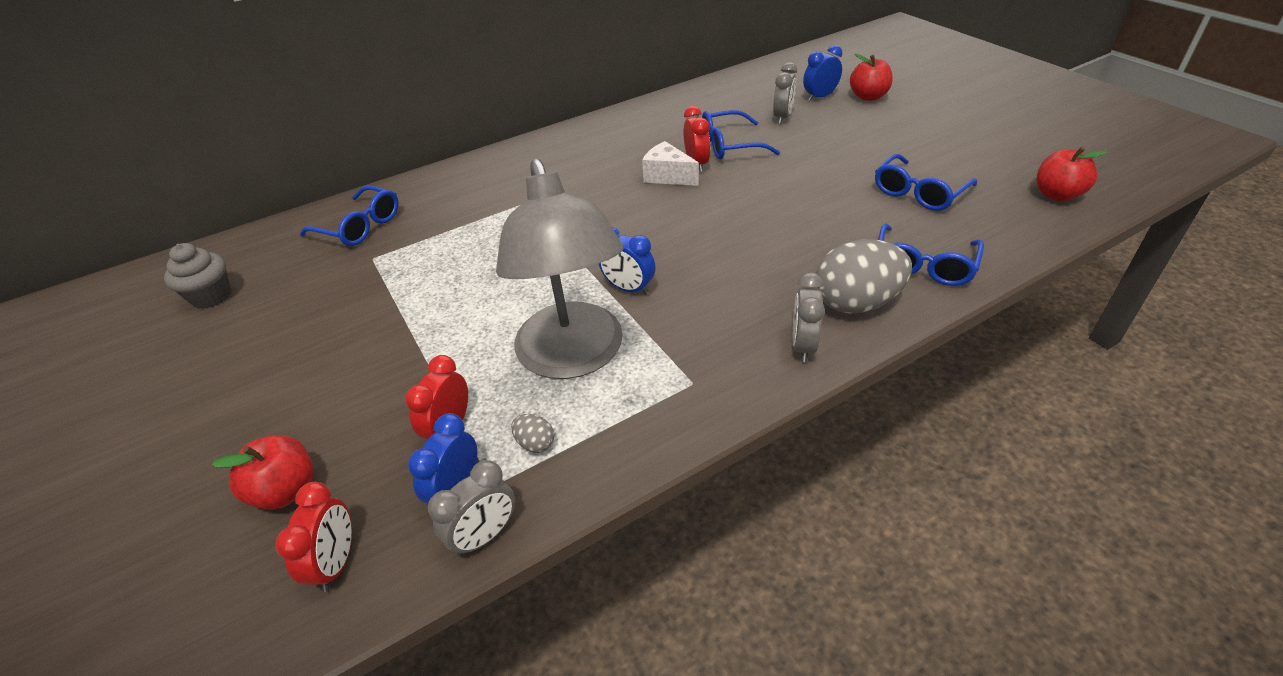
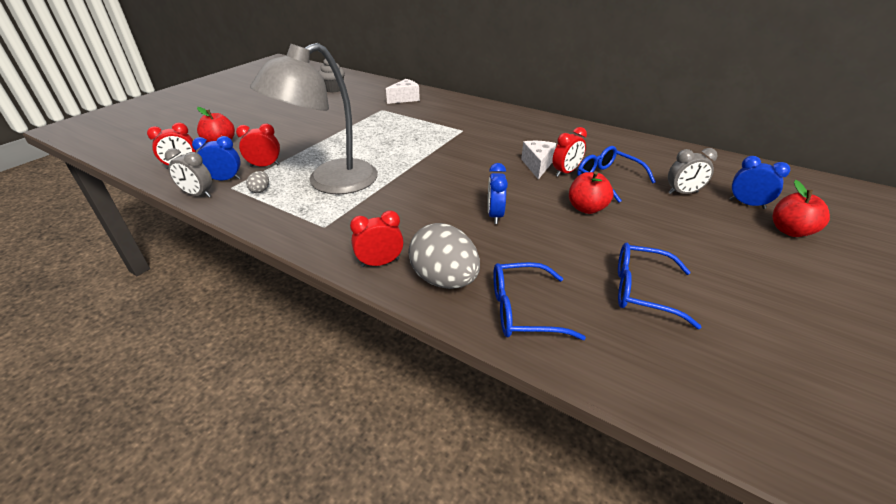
camera: 60 degrees right, 5 degrees down
blue glasses [300,185,399,246] -> white cheese [386,79,420,104]
blue clock [599,227,656,295] -> blue clock moved to [488,163,508,224]
grey clock [793,272,825,362] -> red clock [350,210,404,267]
red apple [1036,147,1107,201] -> red apple moved to [569,171,613,214]

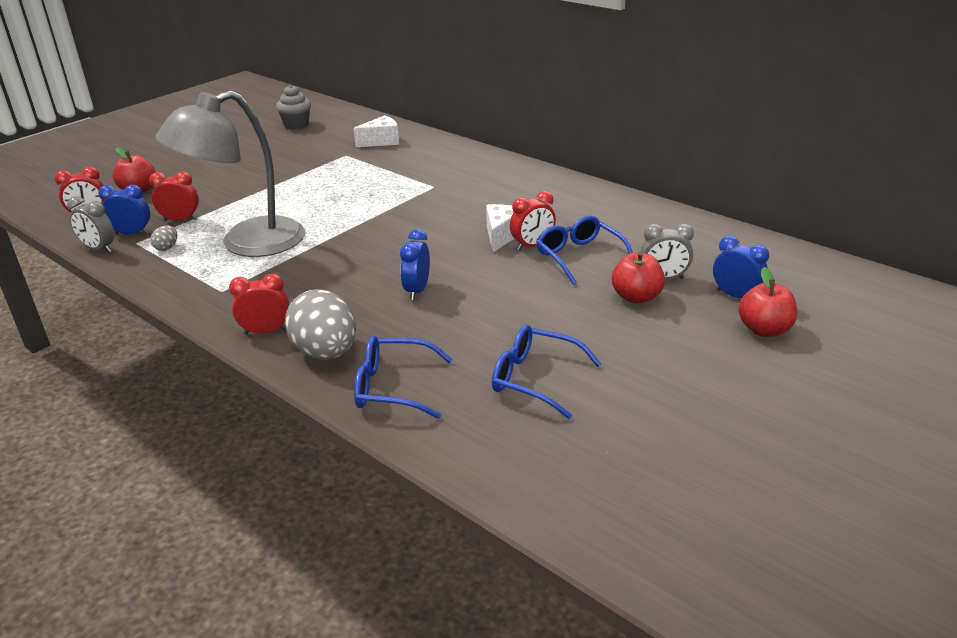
camera: 10 degrees right, 5 degrees down
red apple [569,171,613,214] -> red apple moved to [612,252,665,304]

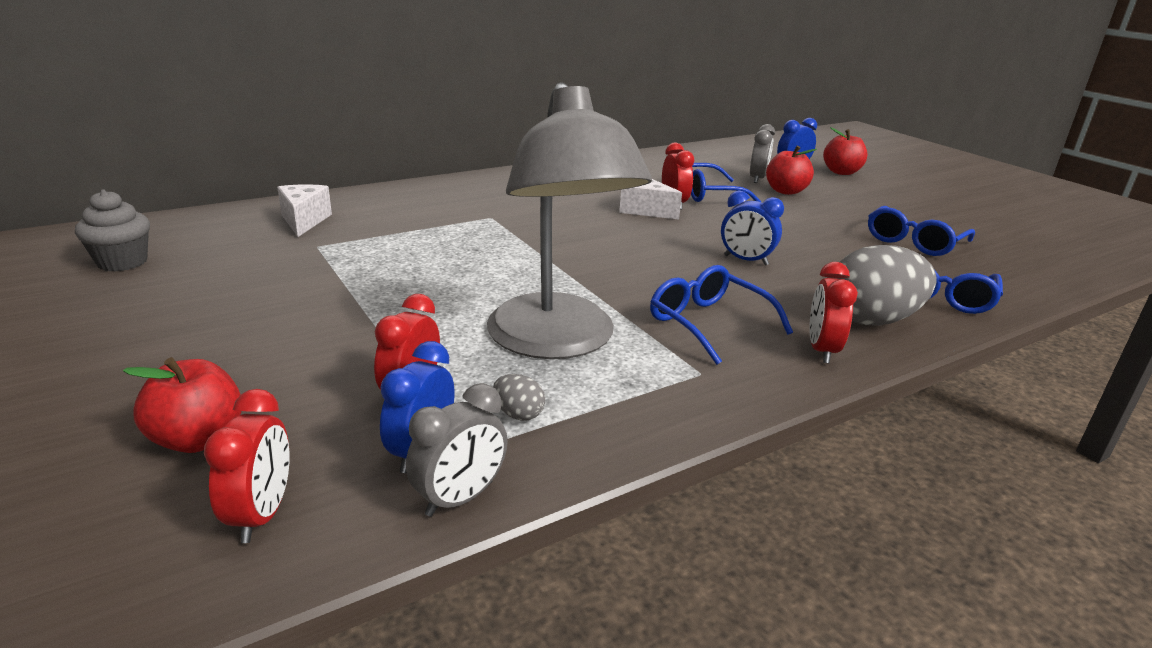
camera: 75 degrees left, 5 degrees down
none -> blue glasses [650,265,793,365]

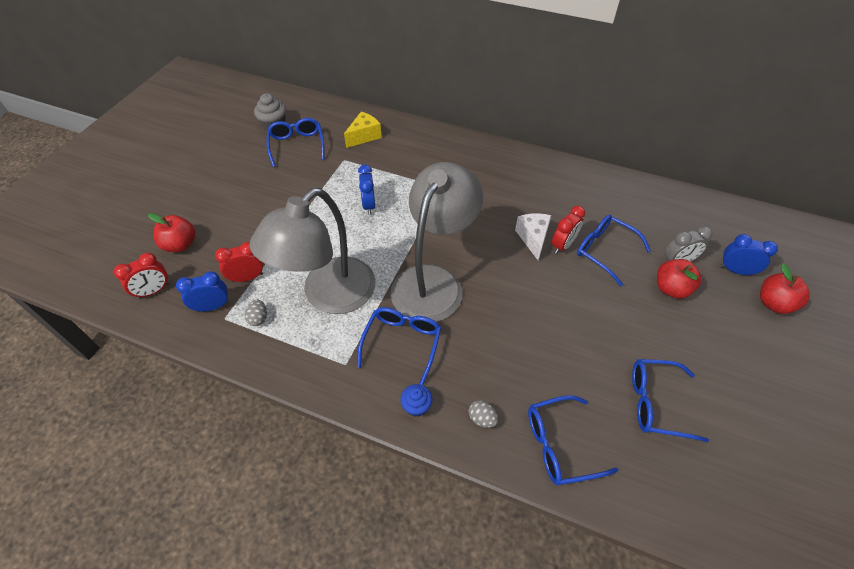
camera: 55 degrees right, 25 degrees up
white cheese [277,184,332,237] -> yellow cheese [344,112,382,148]
grey clock [406,383,508,517] -> none
blue clock [721,191,784,265] -> blue clock moved to [358,164,375,215]
red clock [809,262,858,363] -> blue cupcake [400,384,432,417]
grey egg [836,245,936,326] -> grey egg [469,400,498,428], size x0.43
none -> blue glasses [266,118,324,167]
none -> grey lamp [391,162,483,322]

